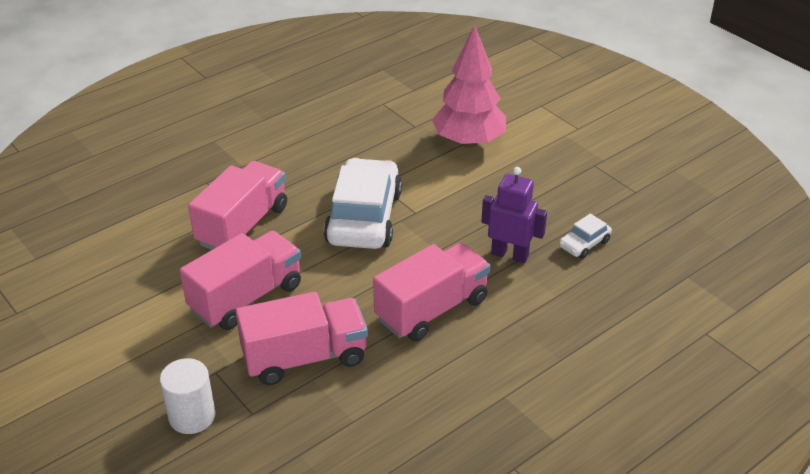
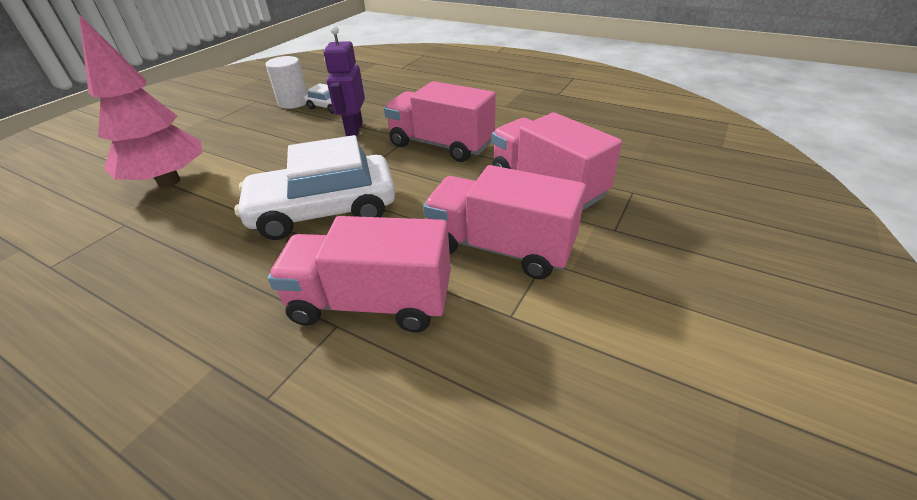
camera: 110 degrees left, 0 degrees up
white cylinder [160,358,215,434] -> white cylinder moved to [265,56,308,109]

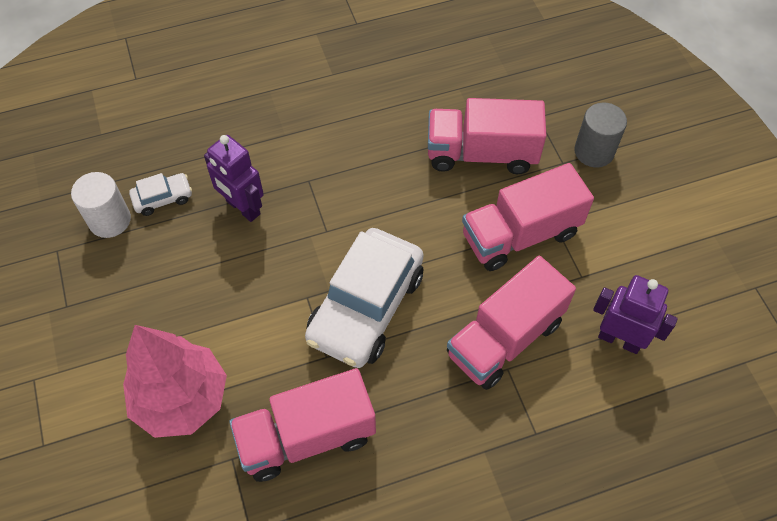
camera: 50 degrees left, 20 degrees up
pink truck [384,81,496,162] -> pink truck moved to [229,368,376,482]
none -> grey cylinder [574,103,627,168]
none -> purple robot [593,275,678,354]

